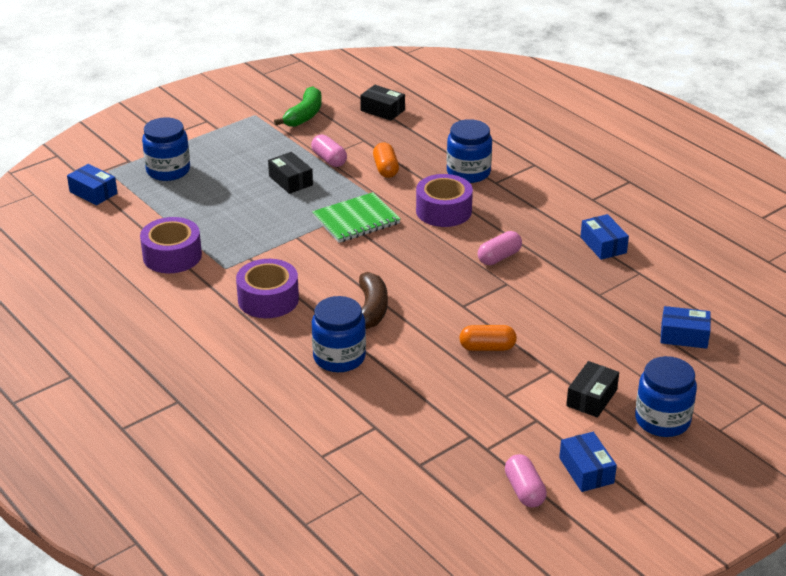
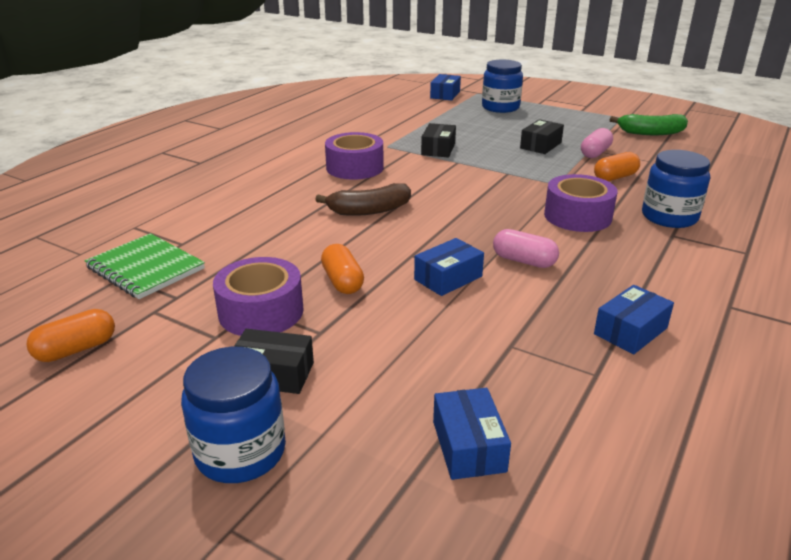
camera: 70 degrees right, 5 degrees down
purple tape [140,217,202,273] -> purple tape moved to [213,257,303,336]
green notebook [312,192,401,243] -> green notebook moved to [85,233,205,299]
blue jar [312,296,366,372] -> none
black box [360,85,405,121] -> black box moved to [421,123,456,158]
pink capsule [505,454,547,507] -> orange capsule [26,309,115,362]
blue box [559,432,617,492] -> blue box moved to [414,238,484,296]

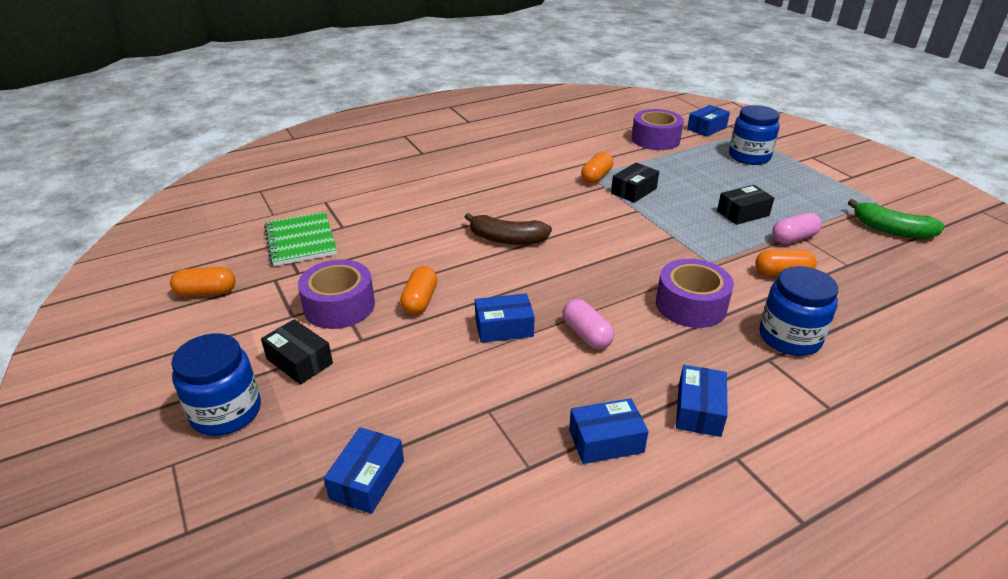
camera: 30 degrees right, 5 degrees up
purple tape [325,132,384,180] -> purple tape moved to [632,109,684,150]
none -> orange capsule [581,152,613,184]
none -> blue box [676,365,728,437]

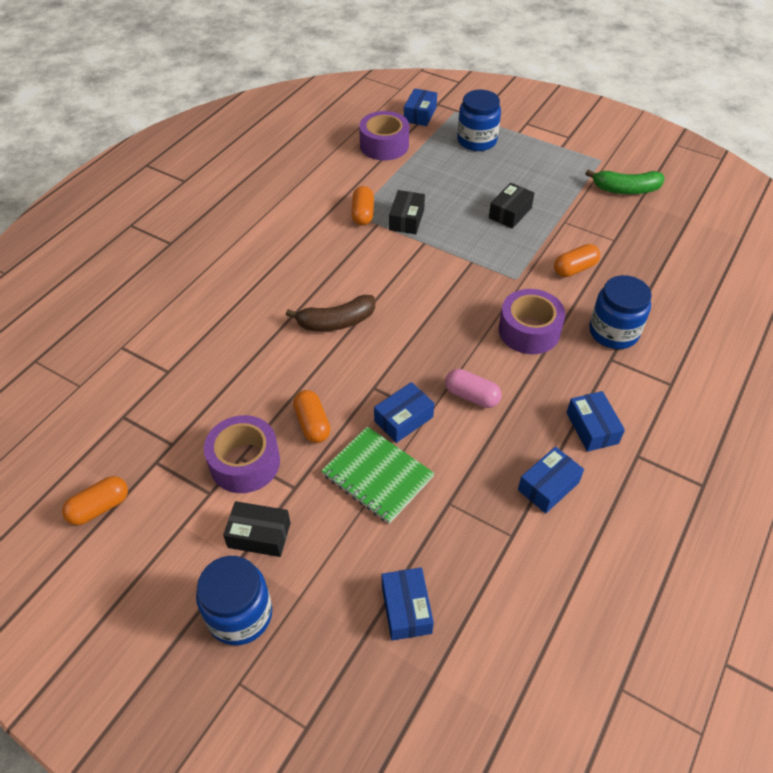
camera: 30 degrees left, 15 degrees up
green notebook [264,212,337,266] -> green notebook moved to [321,426,435,524]
pink capsule [772,213,822,244] -> none

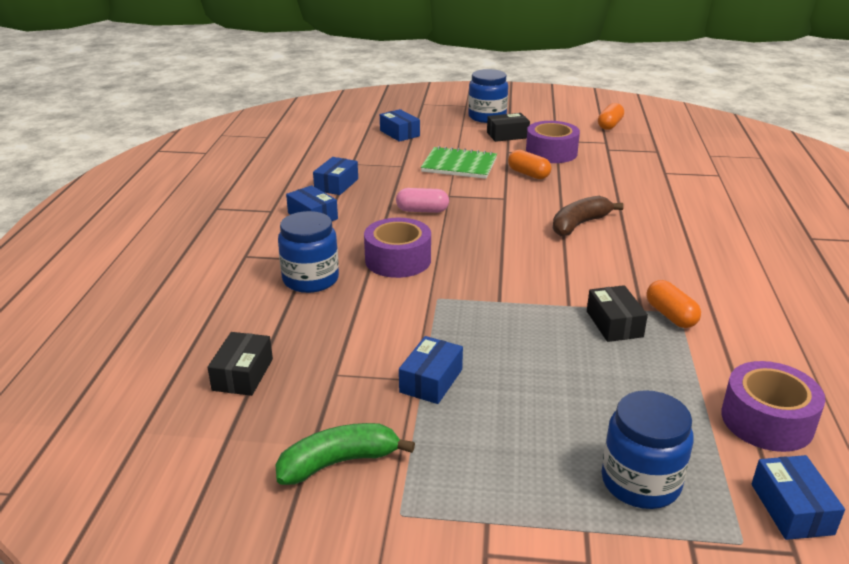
camera: 155 degrees right, 20 degrees down
blue box [374,382,434,443] -> blue box moved to [399,336,463,404]
black box [489,183,534,229] -> black box moved to [208,332,273,396]
orange capsule [554,244,600,277] -> none

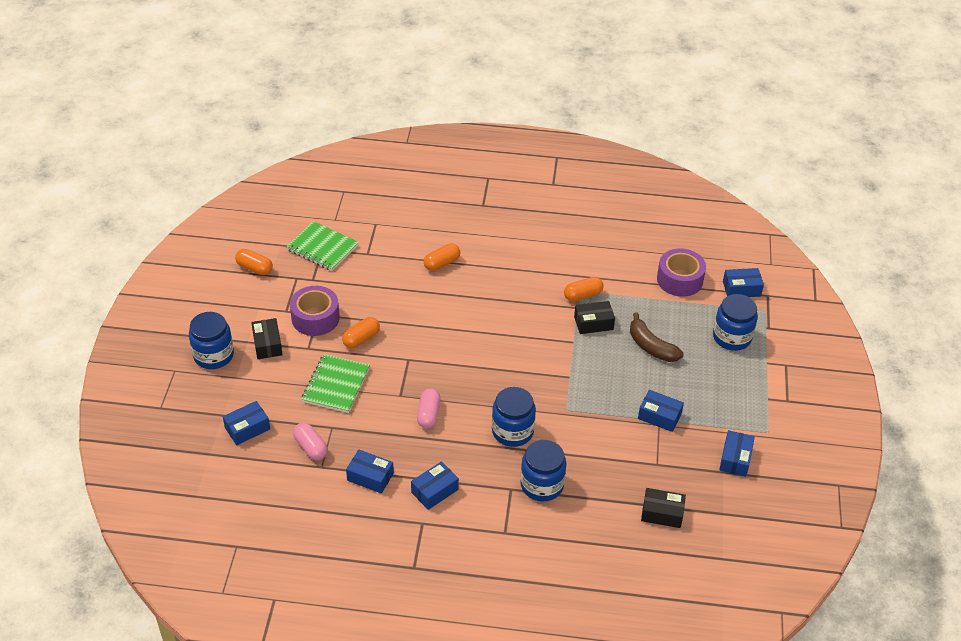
camera: 90 degrees left, 15 degrees up
green banana [275,423,415,485] -> blue box [719,430,755,477]
purple tape [364,218,431,278] -> blue jar [492,387,536,447]
brown banana [553,196,624,236] -> brown banana moved to [630,312,684,362]
none -> green notebook [286,221,359,271]
none -> pink capsule [293,423,328,460]
none -> orange capsule [424,243,460,271]

